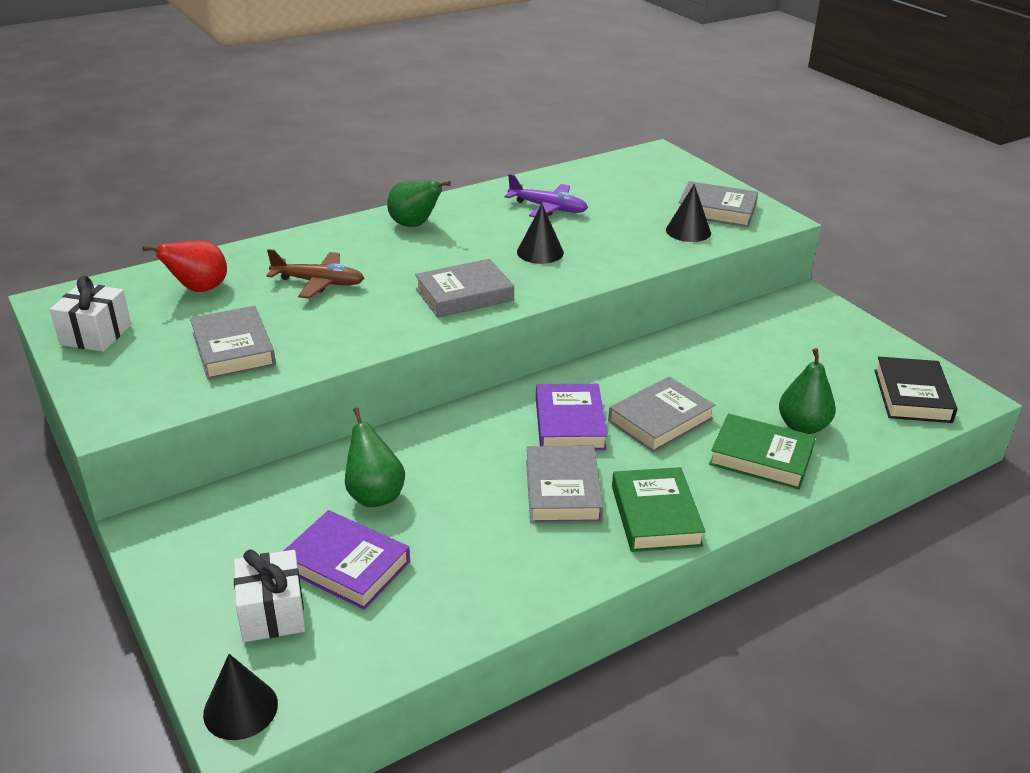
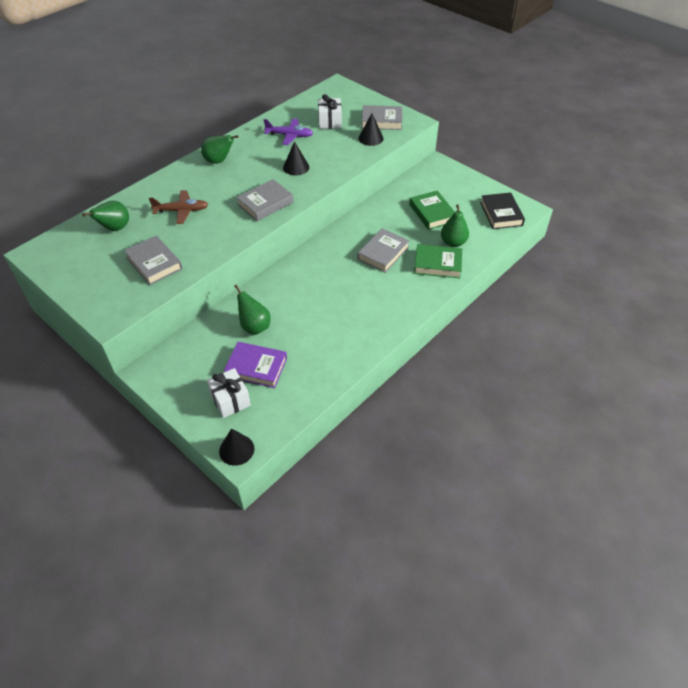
camera: 15 degrees left, 15 degrees up
white gift [50,276,131,352] -> white gift moved to [318,94,341,129]
red pear [142,241,227,292] -> green pear [82,201,129,231]
grey book [526,446,603,523] -> none
purple book [536,384,608,450] -> none
green book [612,467,706,552] -> green book moved to [409,190,455,230]

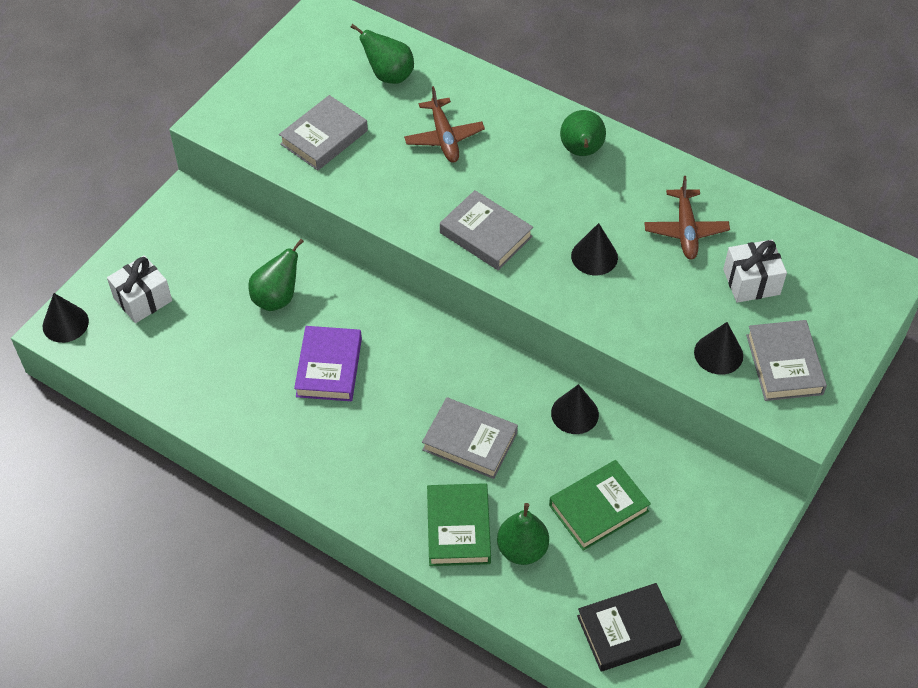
camera: 80 degrees right, 5 degrees up
purple book [224,342,287,388] -> purple book moved to [294,326,362,401]
purple plane [264,119,313,145] -> brown plane [644,176,730,260]
none -> black cone [551,384,599,434]

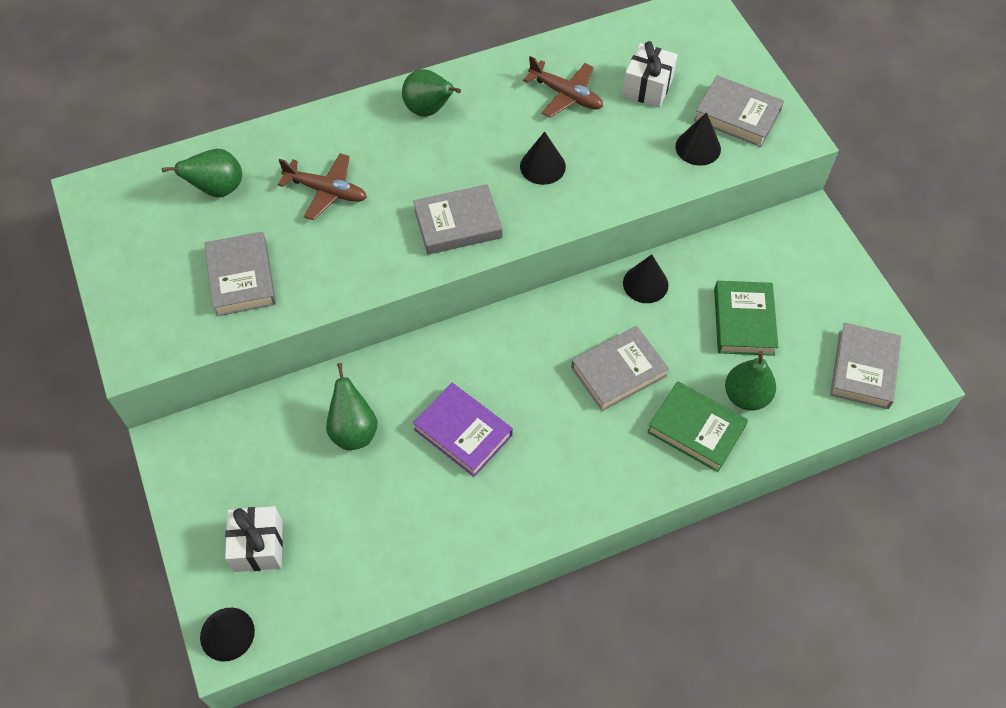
camera: 55 degrees left, 5 degrees up
black book [577,583,682,672] -> grey book [830,323,901,409]

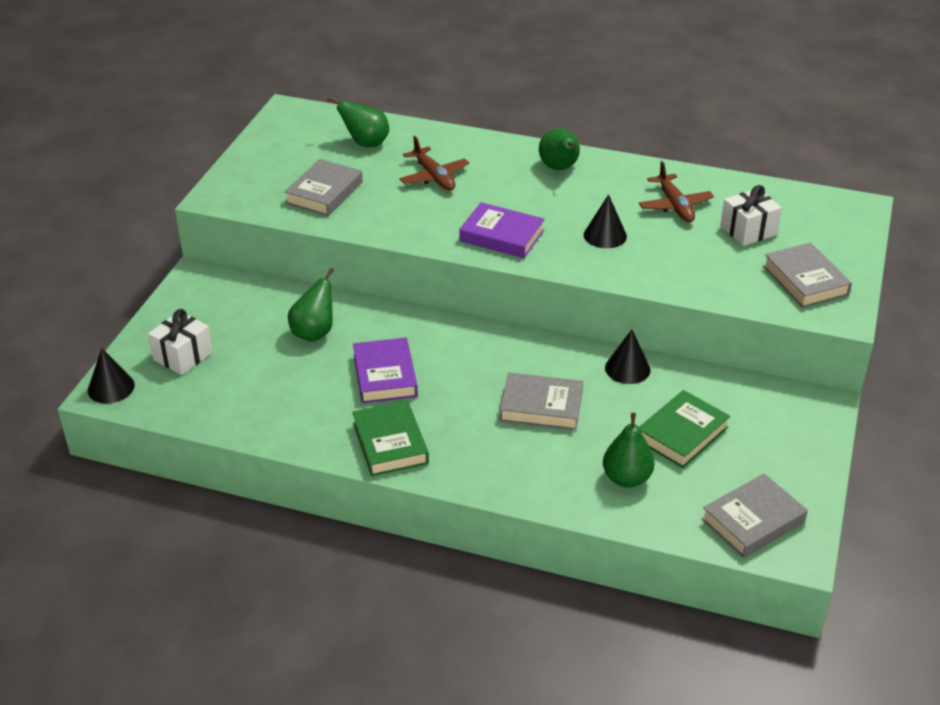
camera: 40 degrees right, 20 degrees down
grey book [413,184,503,255] -> purple book [459,202,545,258]
green book [647,381,748,472] -> green book moved to [352,400,429,476]
black cone [675,112,721,166] -> none

